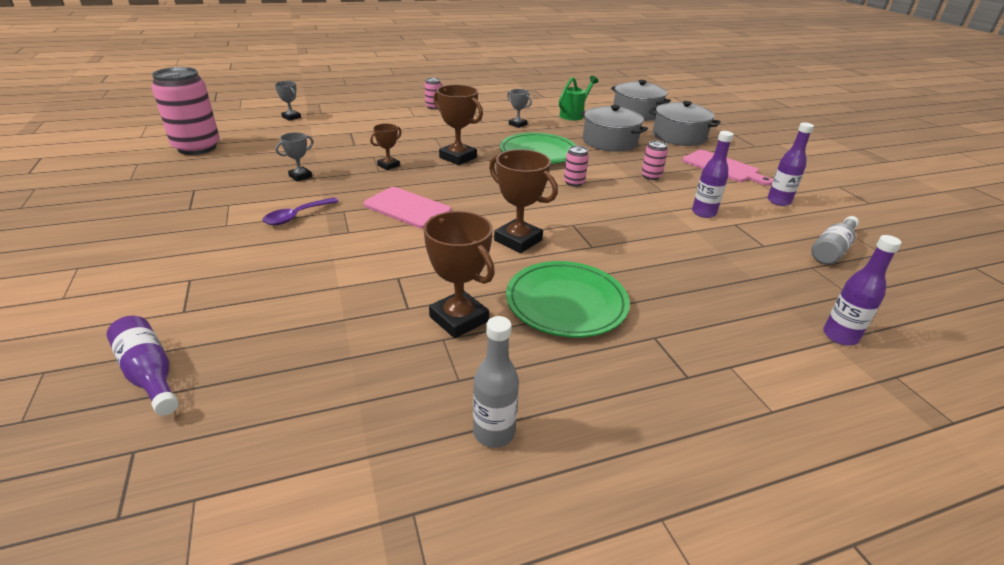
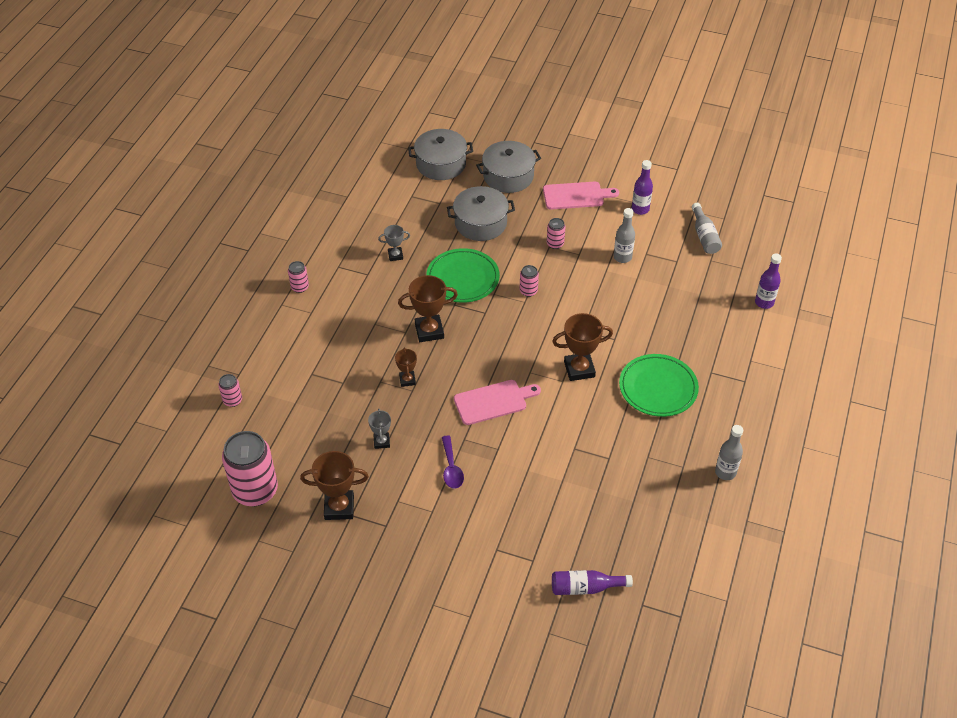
camera: 50 degrees left, 15 degrees up
grey trophy [275,81,301,121] -> pink can [218,374,242,407]
brown trophy [424,211,495,338] -> brown trophy moved to [300,451,369,520]
green watering can [559,76,599,120] -> none
purple bottle [692,131,733,218] -> grey bottle [614,208,635,263]

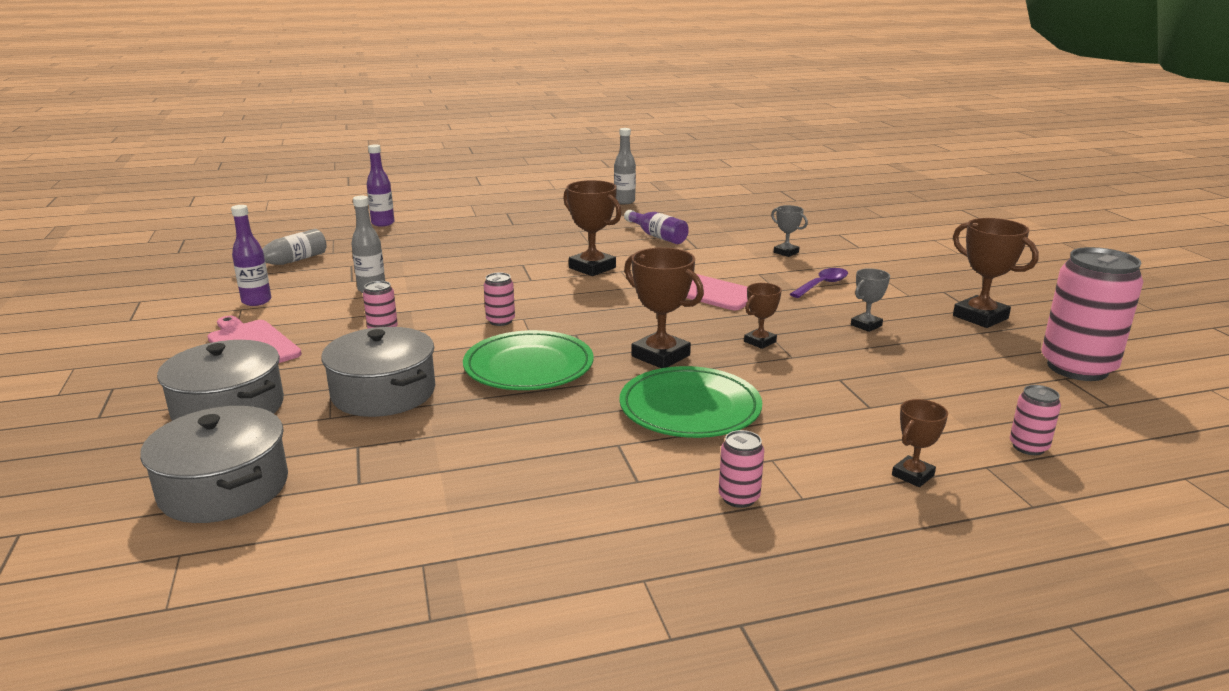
camera: 125 degrees left, 25 degrees down
grey trophy [378,225,410,261] -> grey trophy moved to [771,205,808,257]
purple bottle [552,570,633,595] -> purple bottle moved to [624,210,689,244]
green plate [619,354,699,417] -> green plate moved to [619,366,762,438]
none -> brown trophy [892,399,948,487]

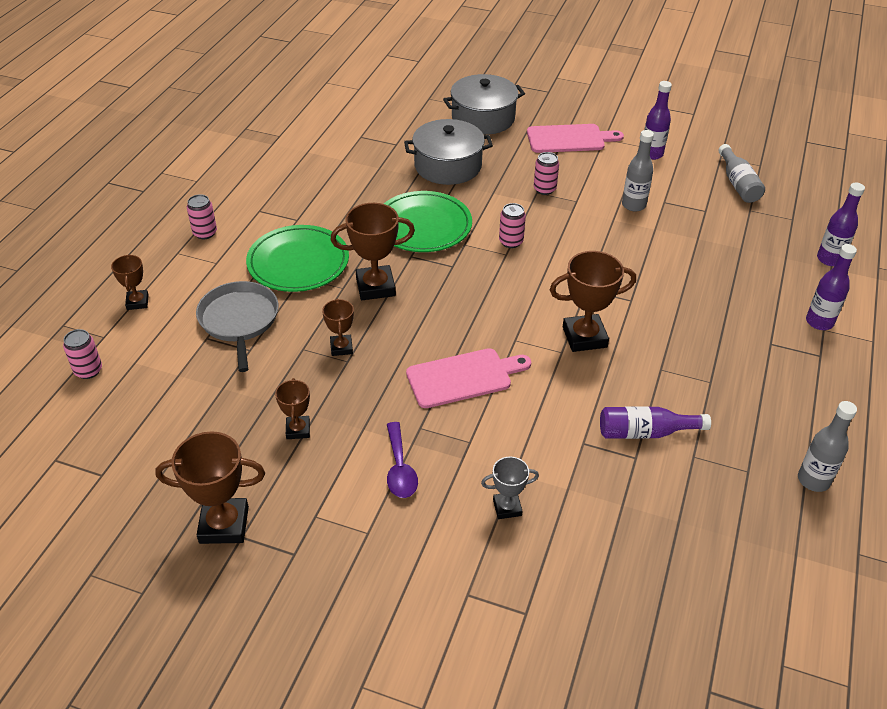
camera: 125 degrees right, 20 degrees up
grey pot [140,406,288,523] -> none
grey trophy [851,268,890,332] -> brown trophy [275,378,310,439]
pink can [1041,247,1143,381] -> none
none -> grey pan [196,281,279,372]
none -> purple bottle [806,244,857,330]

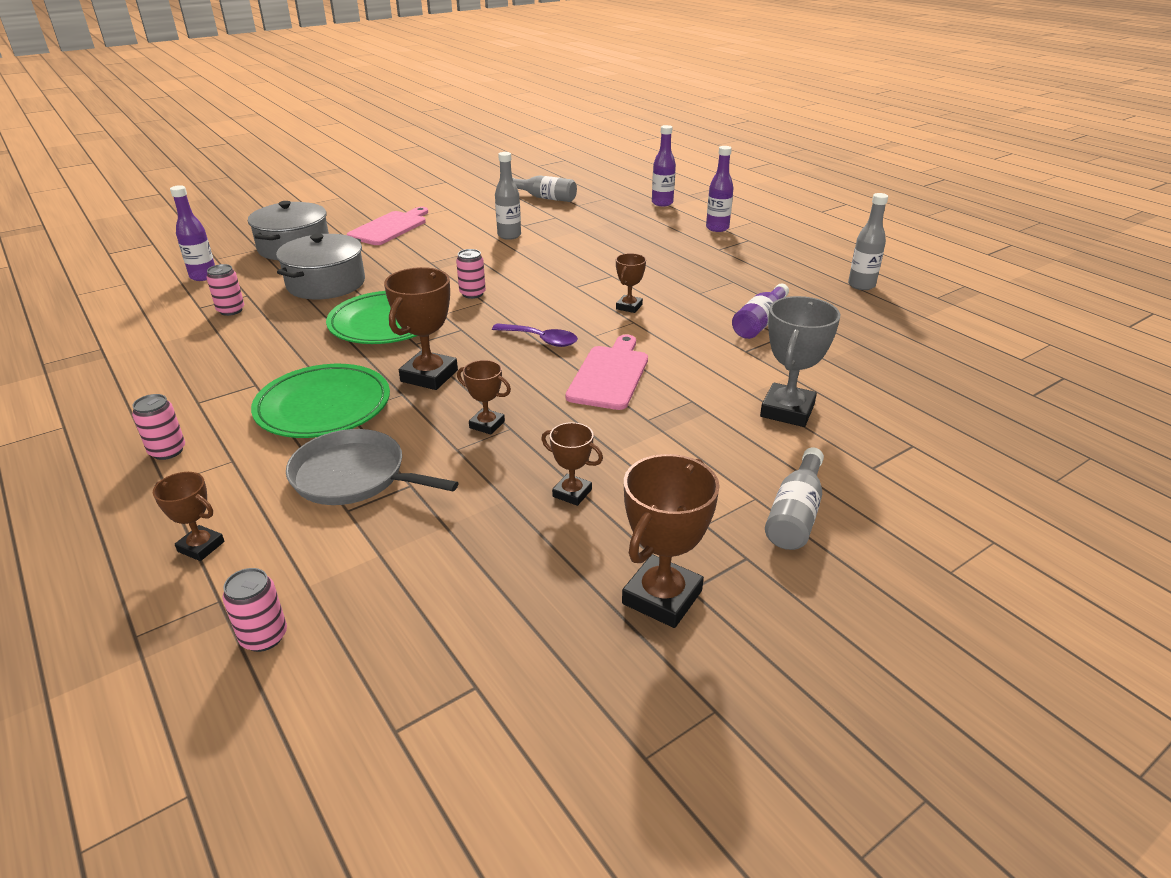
camera: 55 degrees left, 10 degrees down
purple spoon [387,422,418,498] -> purple spoon moved to [492,323,578,347]
grey trophy [481,457,539,519] -> grey trophy [760,296,841,427], size x1.76
pink can [534,152,559,195] -> pink can moved to [206,264,244,316]
brown trophy [550,251,636,352] -> brown trophy [616,253,646,313], size x0.57
purple bottle [644,81,672,160] -> purple bottle moved to [170,185,215,281]
none -> grey bottle [765,447,824,550]

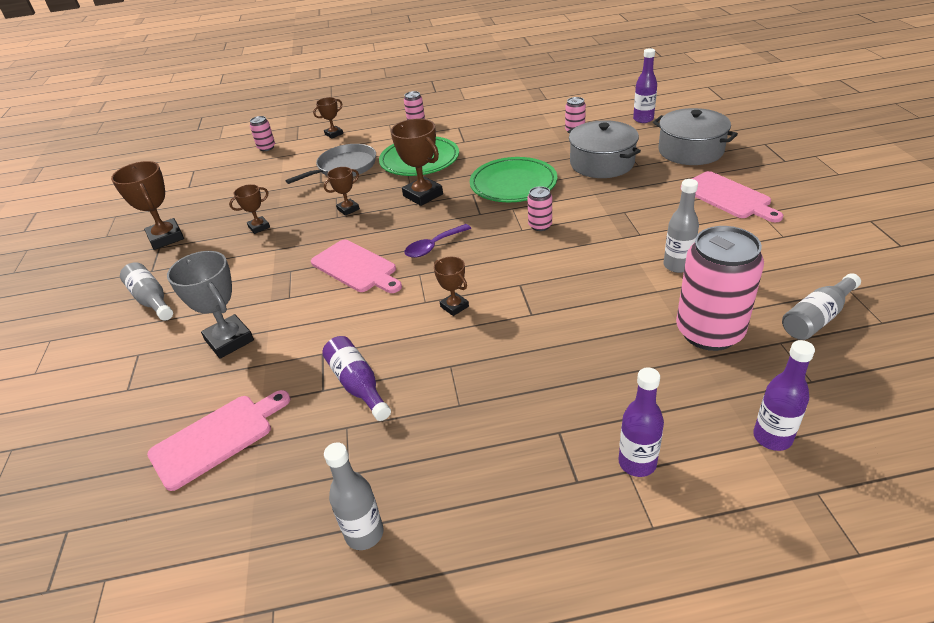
camera: 120 degrees right, 5 degrees up
none -> pink cutting board [147,390,290,491]
none -> pink can [676,226,764,351]

